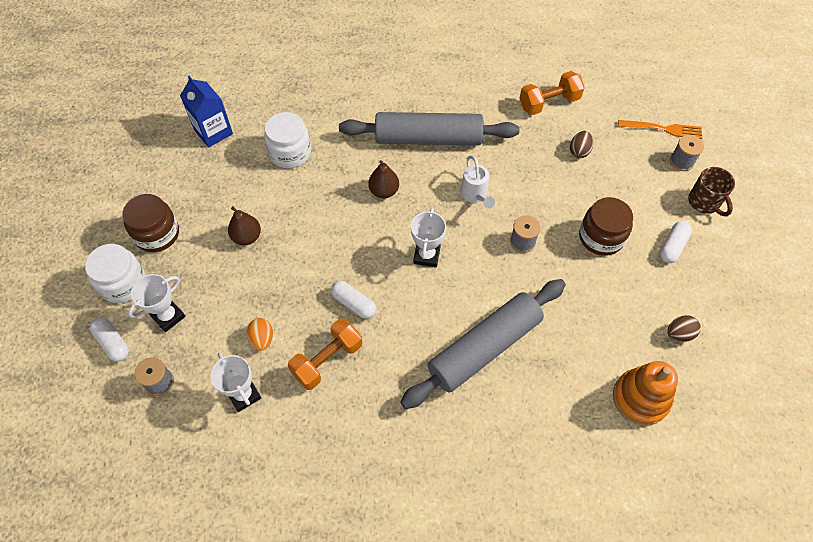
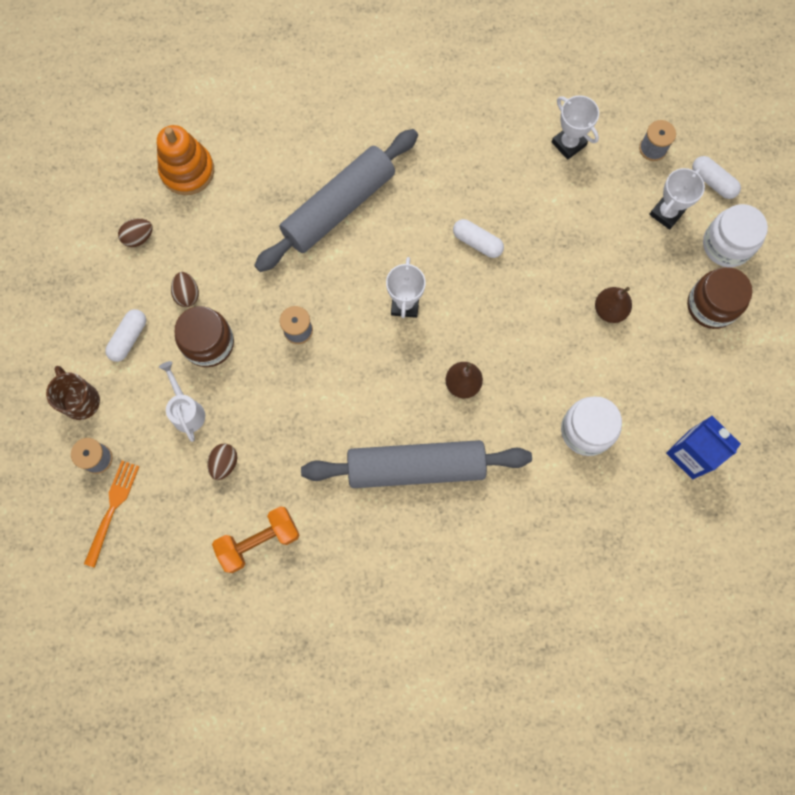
camera: 175 degrees right, 15 degrees up
orange egg [247,318,273,351] -> none
orange dumbbell [288,318,362,390] -> none
white watering can [460,156,495,208] -> white watering can moved to [159,361,205,442]
orange fork [618,120,702,139] -> orange fork turned 105 degrees clockwise [84,461,140,568]
none -> brown egg [171,272,199,307]

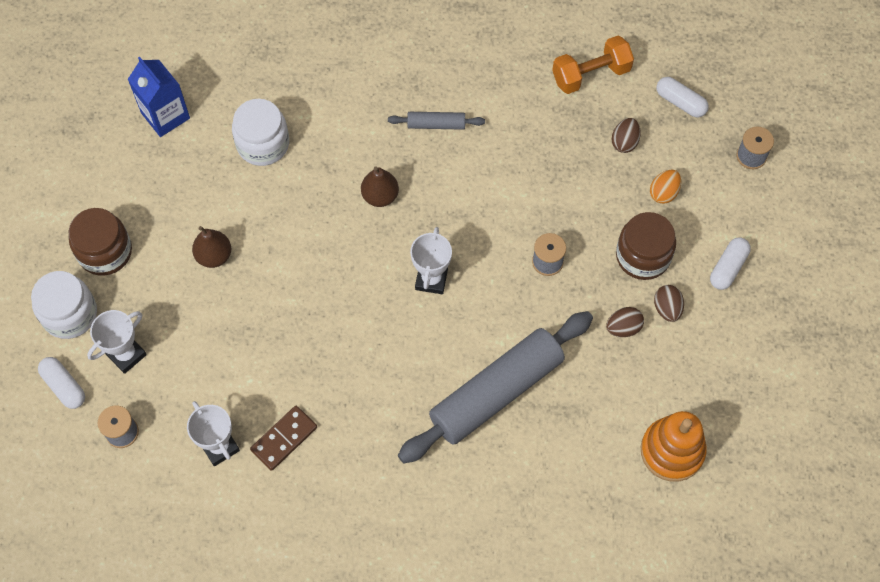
camera: 175 degrees left, 10 degrees down
brown mug [46,366,100,420] -> none
orange fork [84,461,140,568] -> none
brown egg [118,218,153,247] -> brown egg moved to [606,307,644,337]
white watering can [159,361,205,442] -> orange egg [650,170,681,204]
grey rolling pin [301,440,532,488] -> grey rolling pin [388,112,485,130], size x0.44
white capsule [453,219,504,258] -> white capsule moved to [656,77,709,117]
none -> brown domino [250,406,317,471]

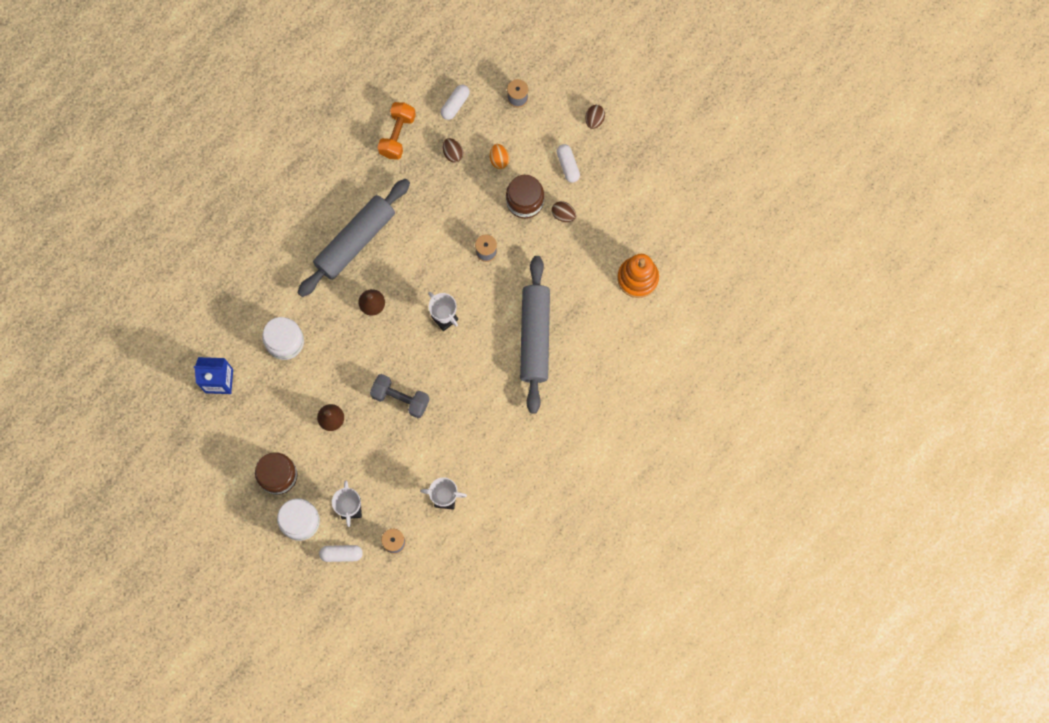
camera: 50 degrees left, 10 degrees up
brown domino [250,406,317,471] -> none
grey rolling pin [388,112,485,130] -> grey rolling pin [297,179,410,297], size x2.29
brown egg [606,307,644,337] -> brown egg moved to [585,105,605,129]
white capsule [656,77,709,117] -> white capsule turned 45 degrees counterclockwise [441,85,470,120]
none -> grey dumbbell [370,374,430,418]

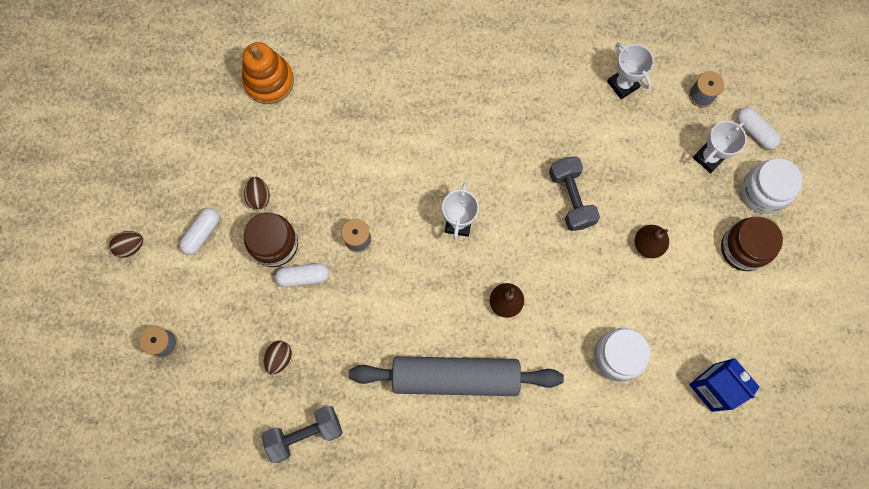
camera: 130 degrees left, 0 degrees up
orange dumbbell [378,102,416,160] -> grey dumbbell [261,406,343,463]
white capsule [441,85,470,120] -> white capsule moved to [275,263,329,287]
orange egg [490,144,509,169] -> none
grey rolling pin [520,256,550,414] -> none

